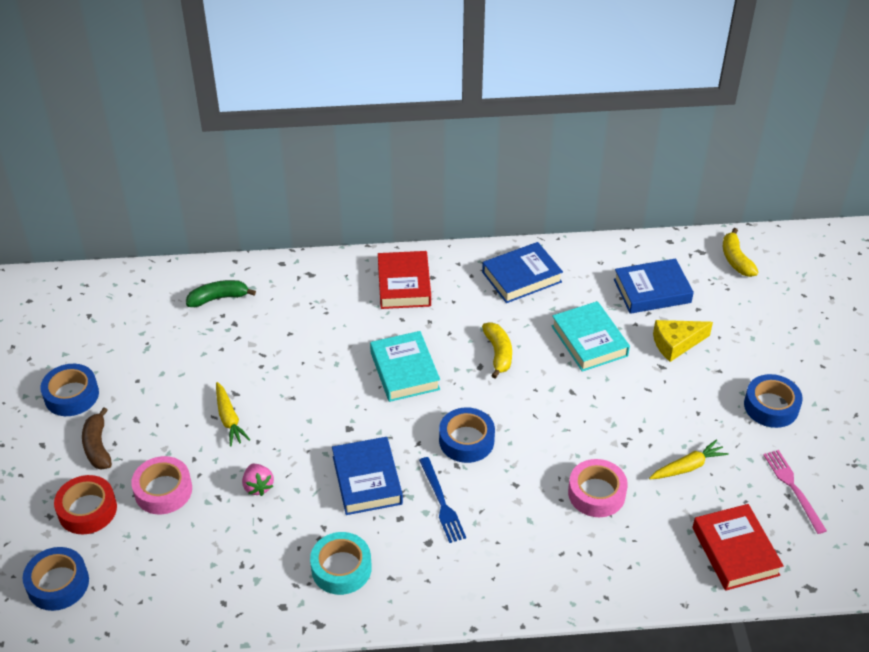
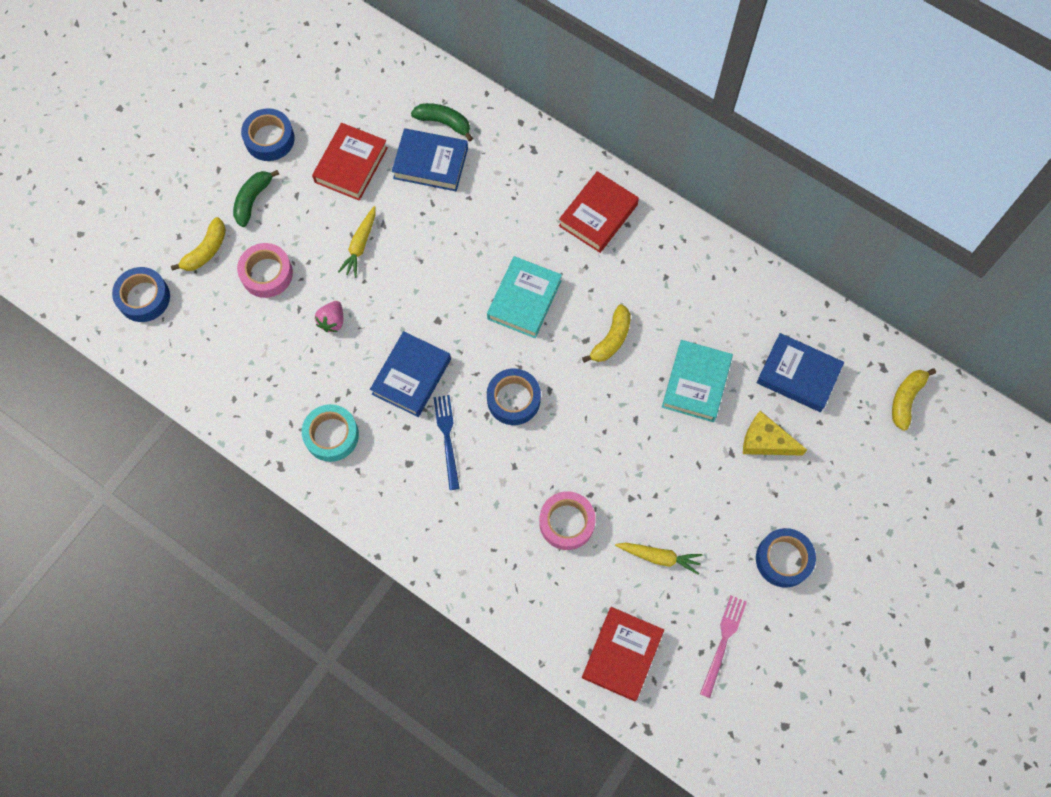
camera: 40 degrees right, 25 degrees up
red tape [54,475,117,534] -> yellow banana [171,217,226,271]
brown banana [82,407,112,470] -> green banana [233,170,279,227]
blue fork [419,457,466,543] -> blue fork turned 150 degrees clockwise [434,395,460,490]
blue book [482,242,563,303] -> blue book moved to [392,128,468,191]
none -> red book [312,123,388,201]

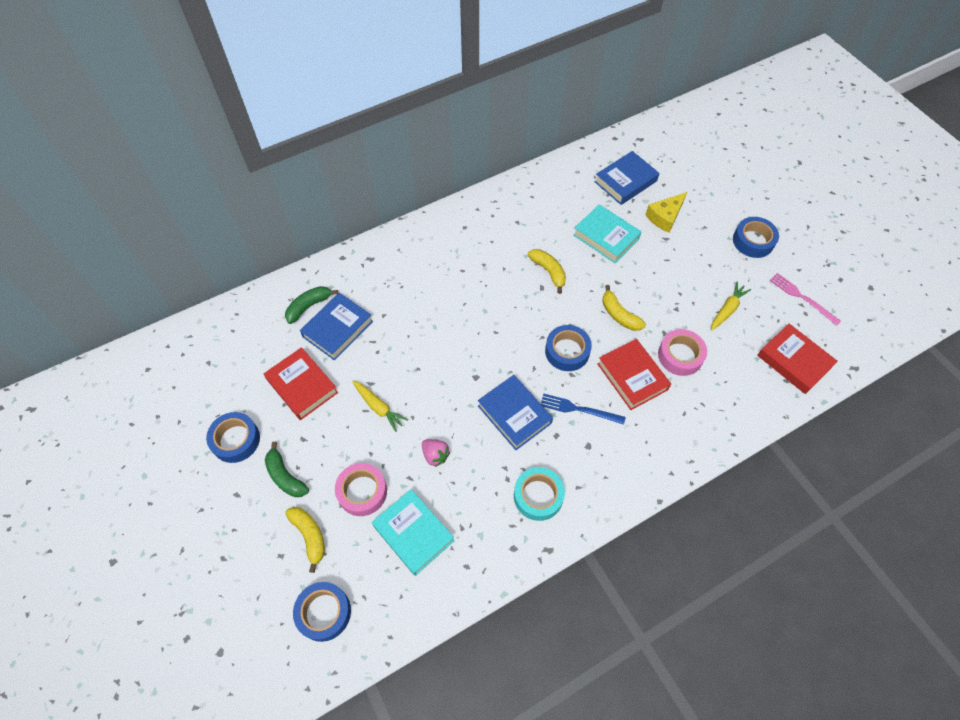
camera: 65 degrees left, 10 degrees down
turquoise book [487,256,562,338] -> turquoise book moved to [372,489,454,576]
red book [559,171,639,253] -> red book moved to [598,339,671,410]
yellow banana [892,368,936,431] -> yellow banana moved to [602,285,646,331]

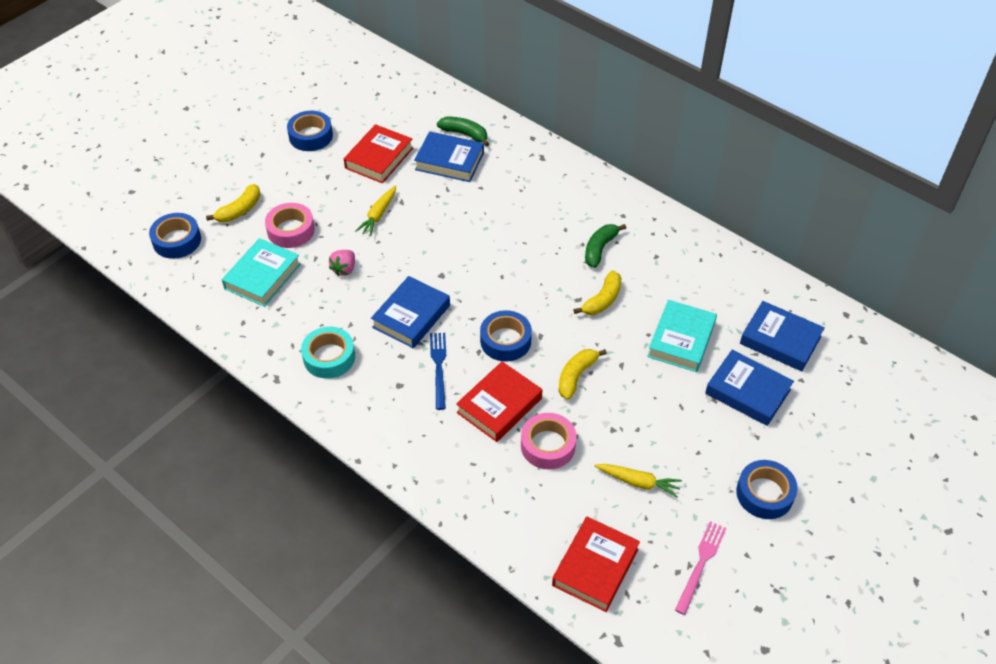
camera: 70 degrees right, 10 degrees down
green banana [265,442,309,497] -> green banana moved to [585,224,626,268]
yellow cheese [646,192,687,233] -> blue book [705,350,794,426]

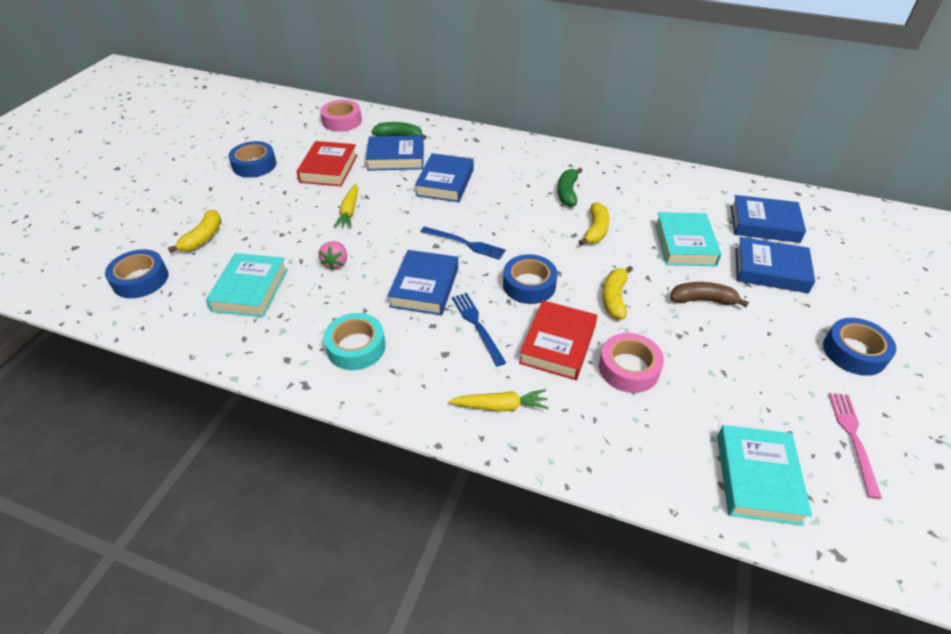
camera: 20 degrees left, 5 degrees down
pink tape [265,203,315,248] -> pink tape moved to [320,100,362,132]
red book [552,517,640,612] -> turquoise book [717,425,812,526]
yellow carrot [595,464,682,498] -> yellow carrot moved to [449,389,549,412]
none -> blue book [415,153,474,202]
none -> blue fork [420,227,506,260]
none -> brown banana [670,282,749,307]

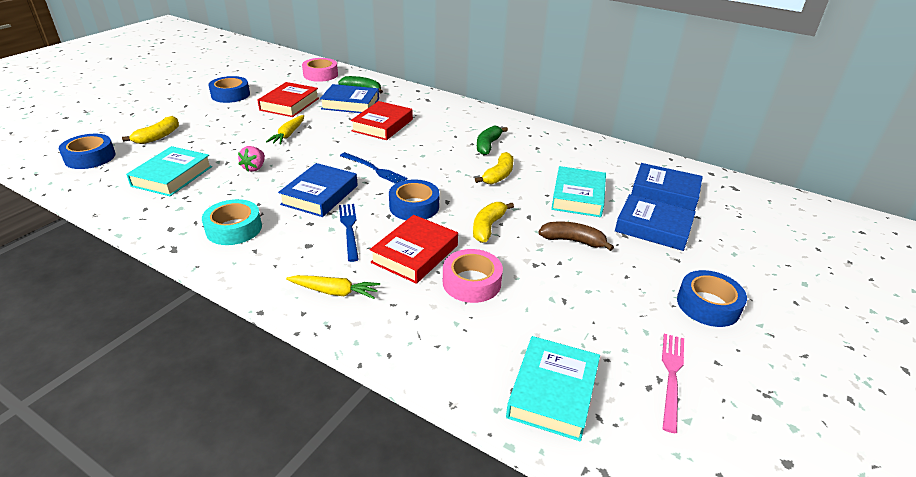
camera: 10 degrees right, 10 degrees down
blue book [415,153,474,202] -> red book [351,101,413,140]

